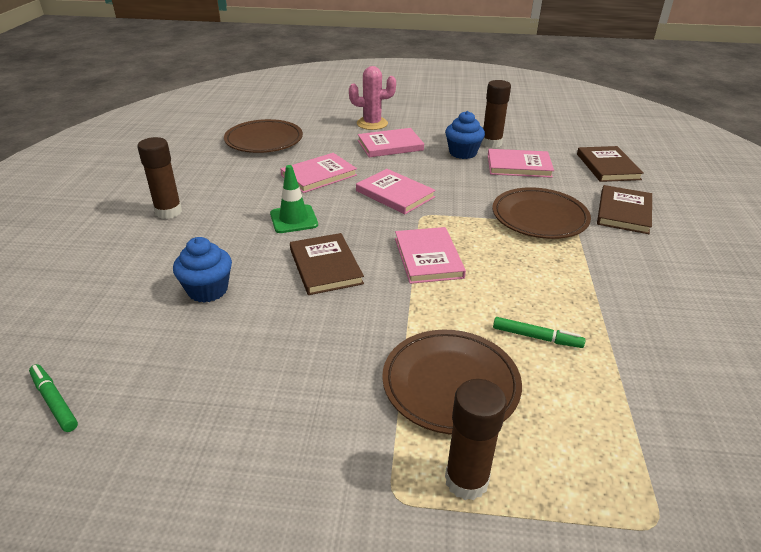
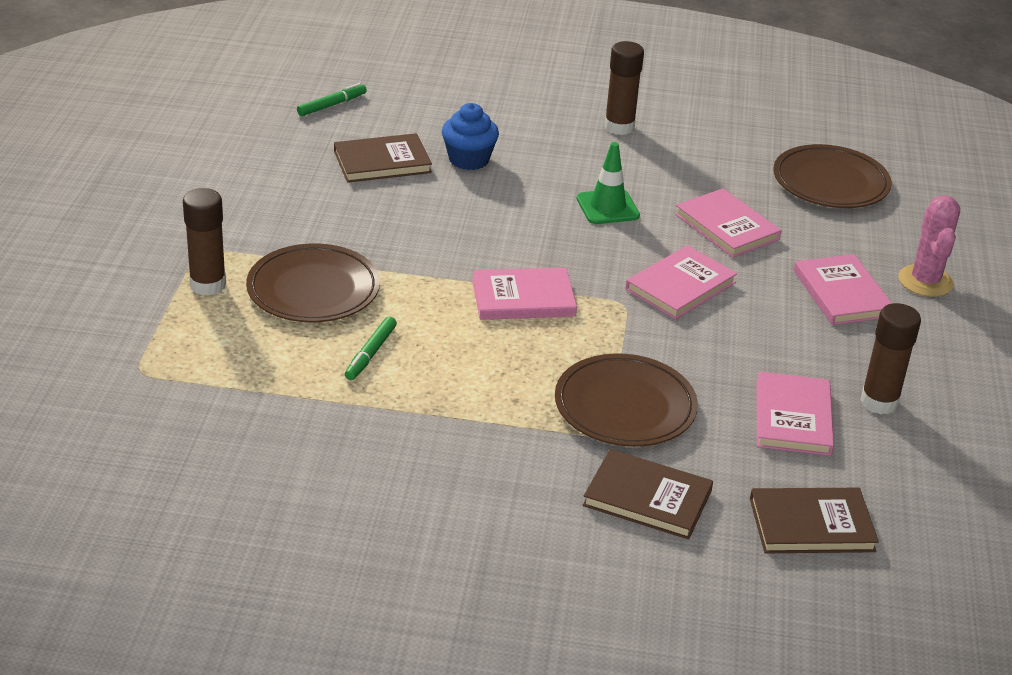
camera: 90 degrees right, 0 degrees up
brown book [290,233,364,295] -> brown book moved to [334,133,432,183]
blue cupcake [445,111,485,159] -> none

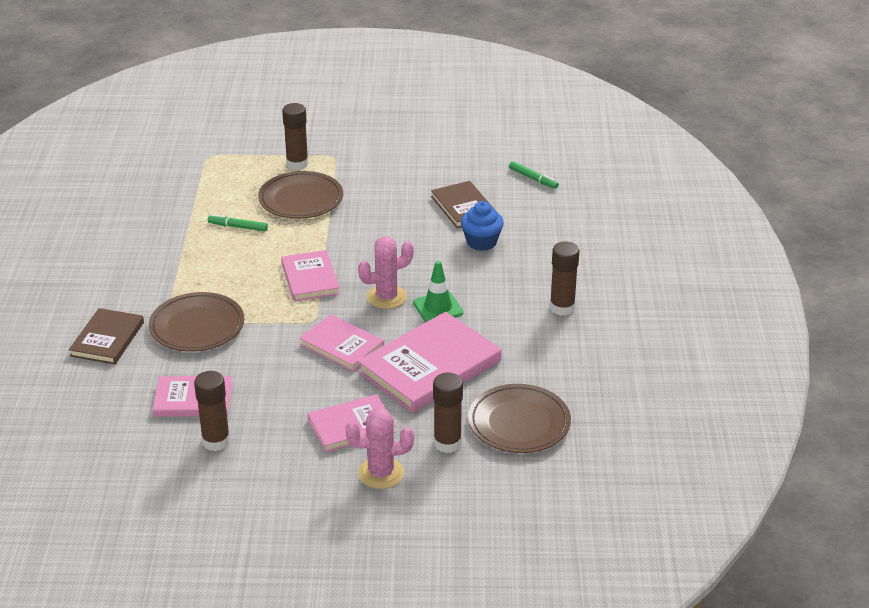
camera: 85 degrees right, 0 degrees up
pink book [675,188,782,258] -> pink book [357,312,502,413], size x1.67
brown book [750,488,879,553] -> none
none -> pink cactus [358,237,414,309]
none -> brown glue stick [433,373,463,453]

